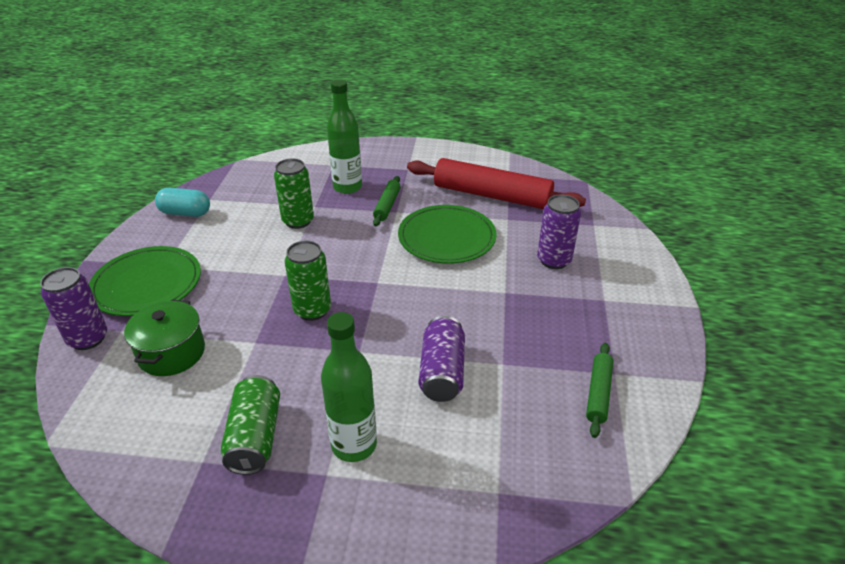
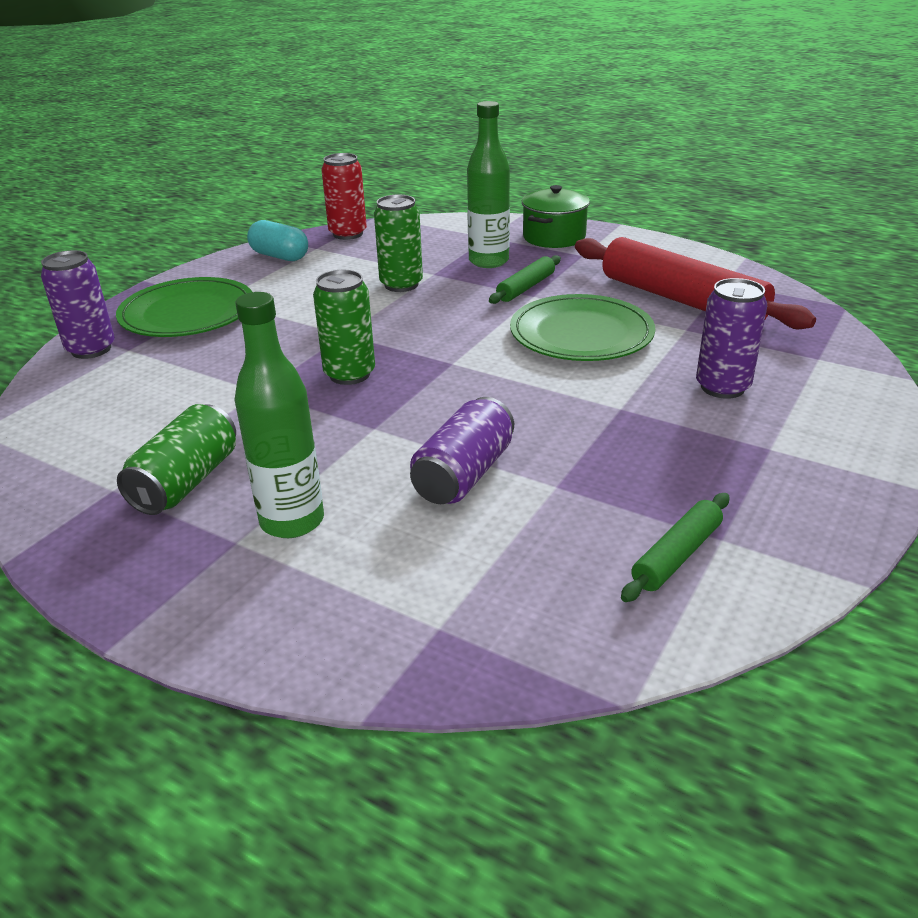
camera: 25 degrees right, 5 degrees down
green pot [124,300,205,376] -> green pot moved to [522,185,590,248]
none -> red can [322,153,367,240]

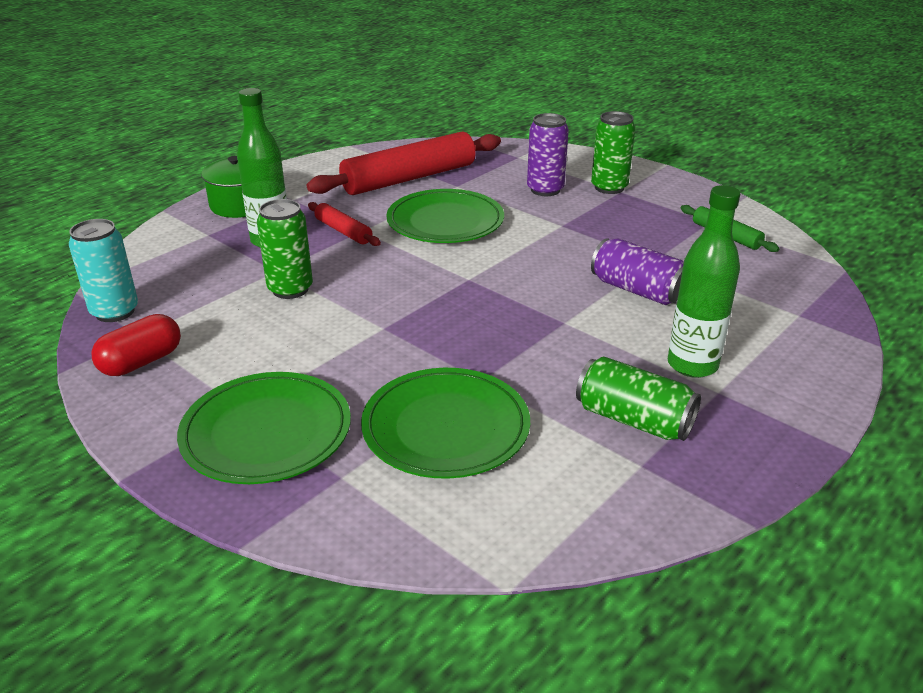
camera: 80 degrees left, 0 degrees up
purple can [41,250,115,359] -> none
turquoise capsule [247,220,308,261] -> red capsule [92,314,181,376]
green can [313,270,375,385] -> green can moved to [591,111,636,194]
red can [322,153,367,240] -> turquoise can [69,219,138,322]
green rolling pin [489,255,561,304] -> red rolling pin [308,202,381,246]
none -> green plate [361,368,530,479]

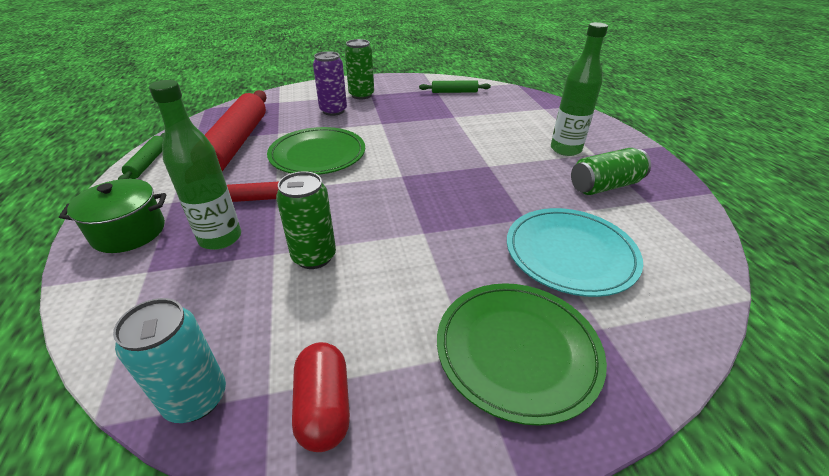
camera: 55 degrees left, 5 degrees up
green plate [361,368,530,479] -> turquoise plate [507,208,643,297]
purple can [591,238,684,305] -> none
none -> green rolling pin [118,133,165,180]

